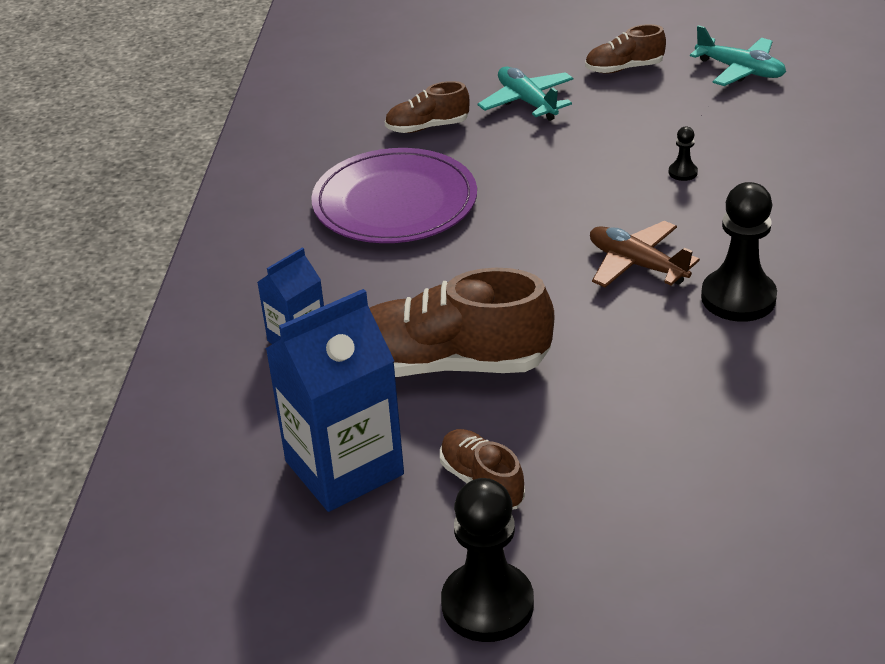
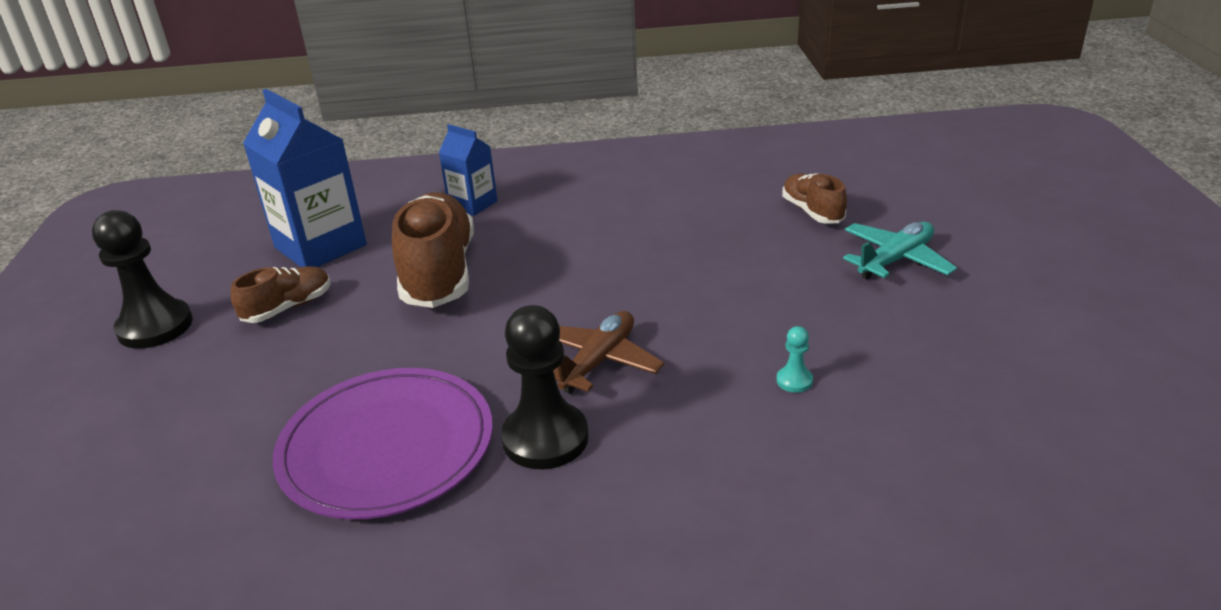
camera: 80 degrees right, 5 degrees down
purple plate [311,148,477,243] -> purple plate moved to [273,368,493,519]
brown shoe [585,24,666,73] -> none
black pawn [669,126,698,181] -> turquoise pawn [776,326,813,393]
turquoise plane [690,25,786,86] -> none

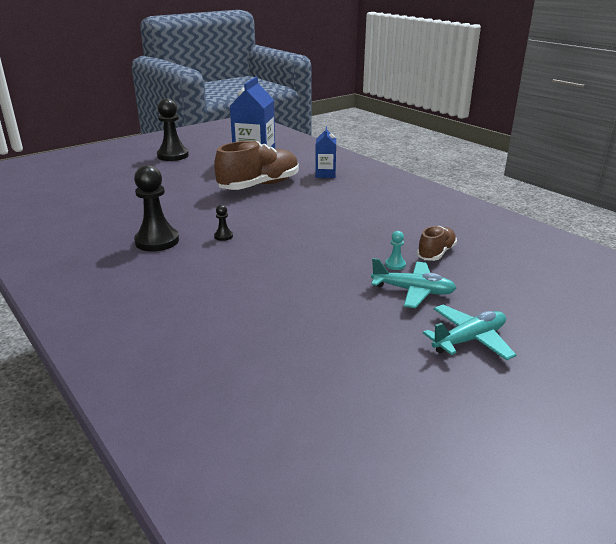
camera: 55 degrees right, 5 degrees down
brown shoe [231,266,331,323] -> none
purple plate [273,368,493,519] -> none
brown plane [553,311,664,394] -> black pawn [214,205,233,241]
turquoise pawn [776,326,813,393] -> turquoise pawn moved to [385,231,406,270]
none -> turquoise plane [423,305,516,360]

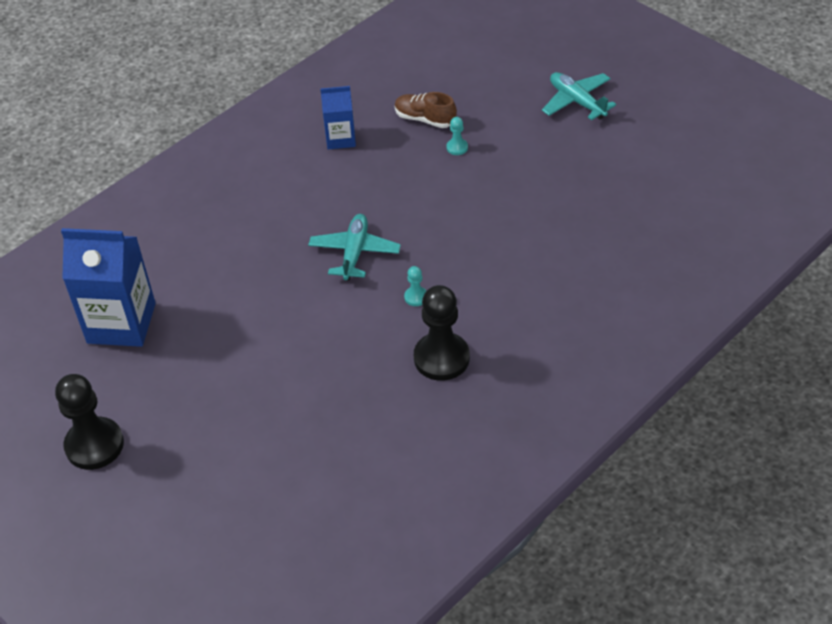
camera: 95 degrees left, 20 degrees up
brown shoe [214,141,299,190] -> none
black pawn [214,205,233,241] -> turquoise pawn [404,266,426,306]
blue carton [315,126,336,178] -> blue carton moved to [320,86,356,149]
turquoise plane [371,258,456,308] -> turquoise plane moved to [308,214,401,281]

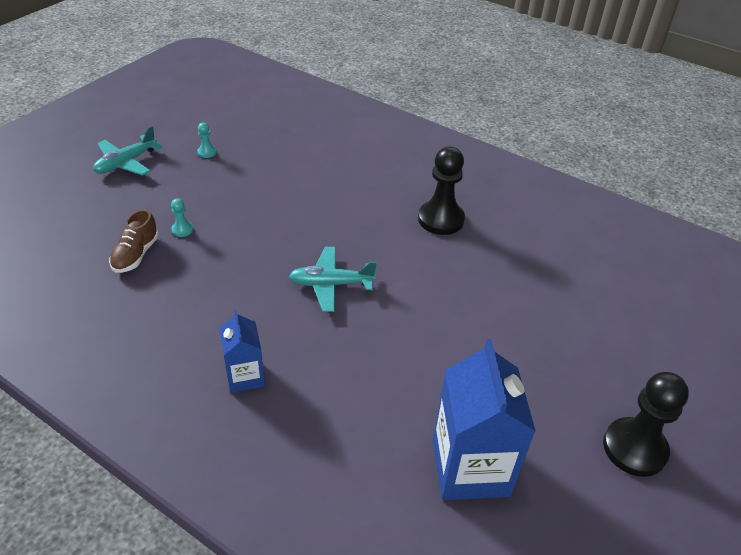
camera: 105 degrees left, 5 degrees down
blue carton [320,86,356,149] -> blue carton moved to [219,310,265,393]
turquoise pawn [404,266,426,306] -> turquoise pawn moved to [197,123,217,158]

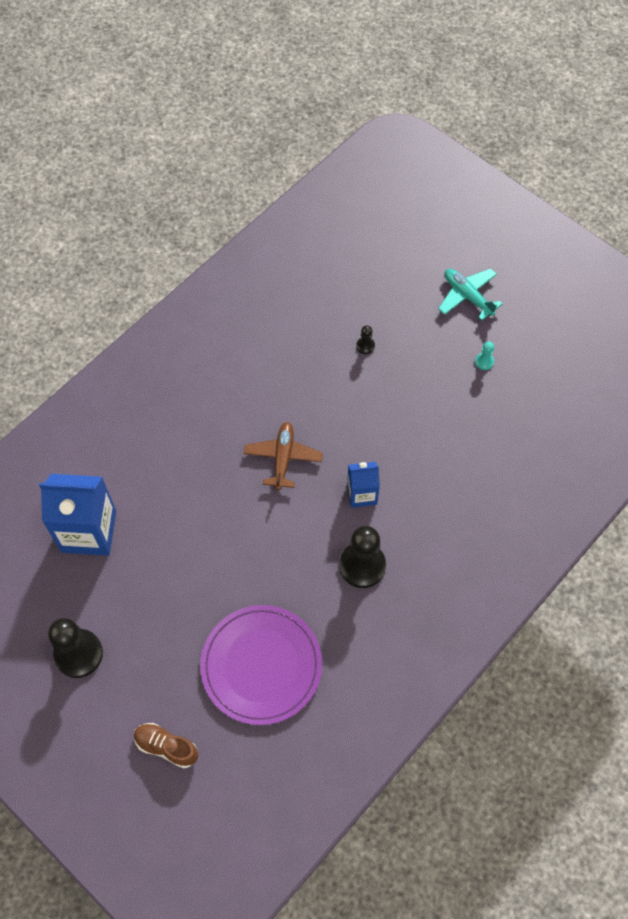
camera: 100 degrees right, 20 degrees up
brown shoe [109,209,159,273] -> brown shoe moved to [134,723,198,768]
turquoise pawn [171,198,193,237] -> black pawn [356,325,375,354]
blue carton [219,310,265,393] -> blue carton moved to [347,462,380,508]
turquoise plane [289,247,377,312] -> brown plane [244,422,323,490]
none -> purple plate [200,605,322,725]

